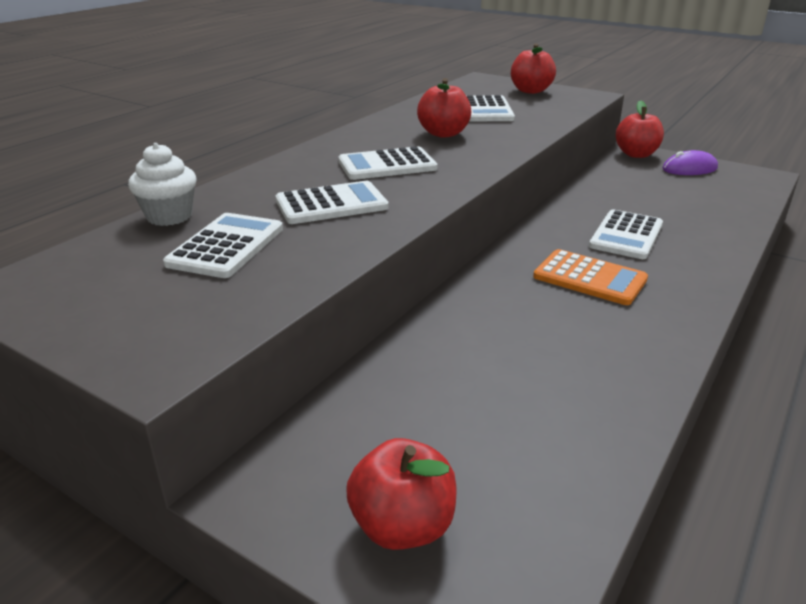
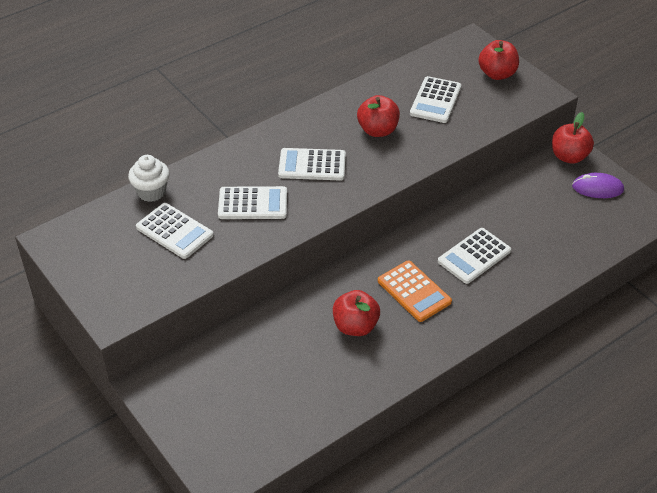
camera: 20 degrees right, 15 degrees up
white calculator [163,213,283,278] -> white calculator turned 90 degrees clockwise [136,203,214,259]
red apple [347,438,456,550] -> red apple moved to [333,290,380,336]

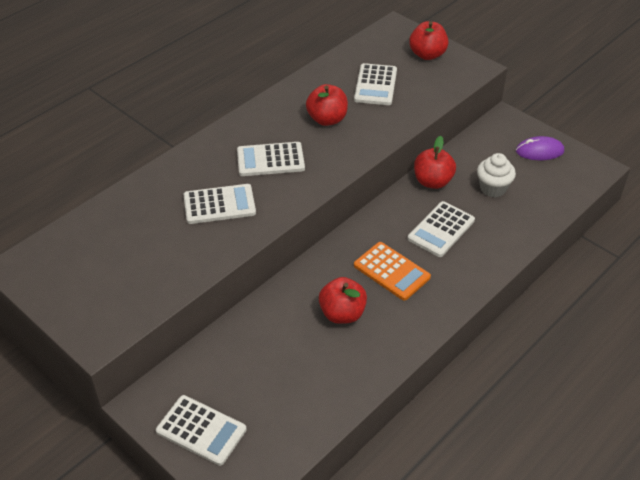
camera: 10 degrees left, 0 degrees up
white cupcake [128,155,170,202] -> white cupcake moved to [477,153,516,198]
white calculator [136,203,214,259] -> white calculator moved to [156,395,247,466]
red apple [552,112,594,164] -> red apple moved to [414,136,456,189]

